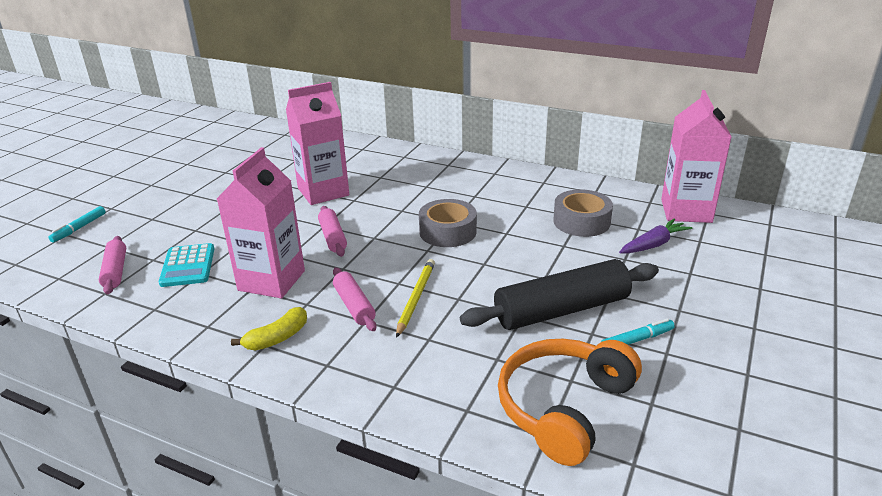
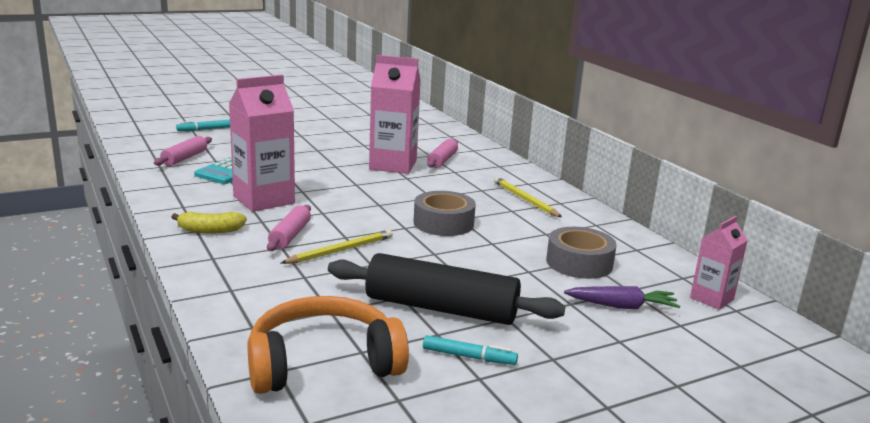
camera: 35 degrees right, 10 degrees down
pink rolling pin [318,206,347,257] -> pink rolling pin moved to [427,139,458,168]
pink carton [661,90,732,223] -> pink carton [690,216,748,310], size x0.57
none -> yellow pencil [494,177,562,217]

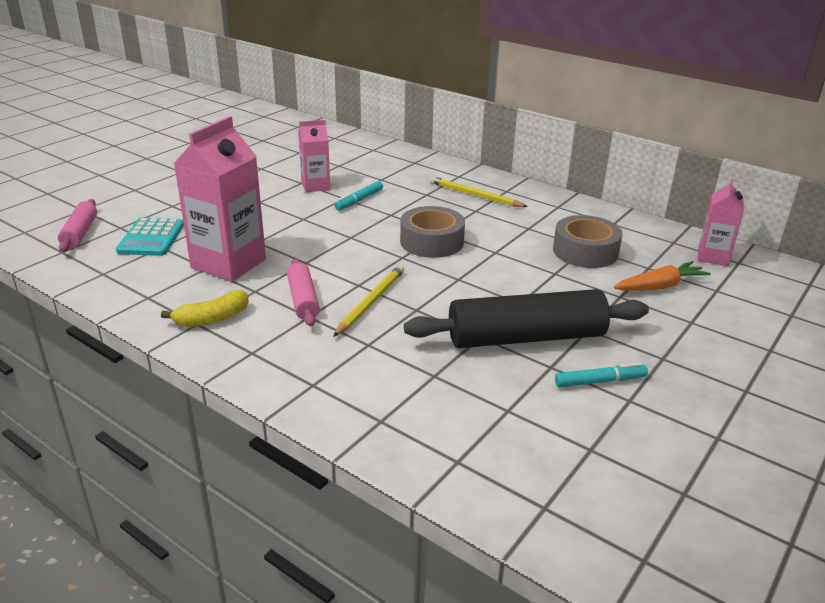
camera: 25 degrees left, 10 degrees up
turquoise marker [176,120,230,131] -> turquoise marker moved to [335,181,383,210]
orange headphones [247,296,409,394] -> none
pink carton [369,55,421,174] -> pink carton [298,120,330,192], size x0.57
pink rolling pin [427,139,458,168] -> none
purple carrot [564,286,680,310] -> orange carrot [614,261,711,291]

